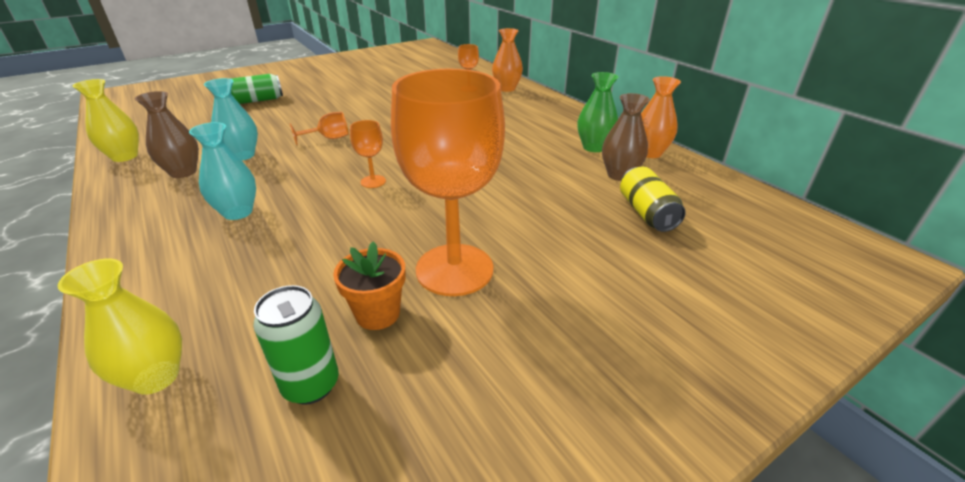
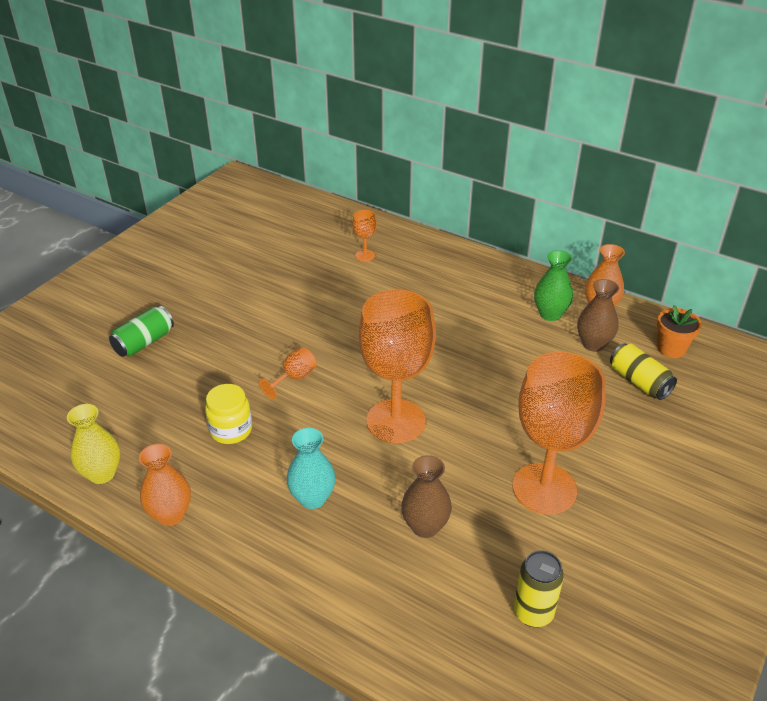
camera: 25 degrees left, 5 degrees up
yellow vase [58,259,182,395] -> none
brown vase [135,91,199,178] -> brown vase moved to [401,455,452,538]
turquoise vase [204,78,258,161] -> yellow jar [205,384,252,444]
green can [253,285,339,405] -> yellow can [514,550,564,627]
orange flower pot [333,241,406,330] -> orange flower pot moved to [657,305,702,358]
orange goblet [350,120,386,188] -> orange goblet [359,289,436,443], size x2.40
orange vase [492,28,523,92] -> orange vase moved to [139,444,191,526]

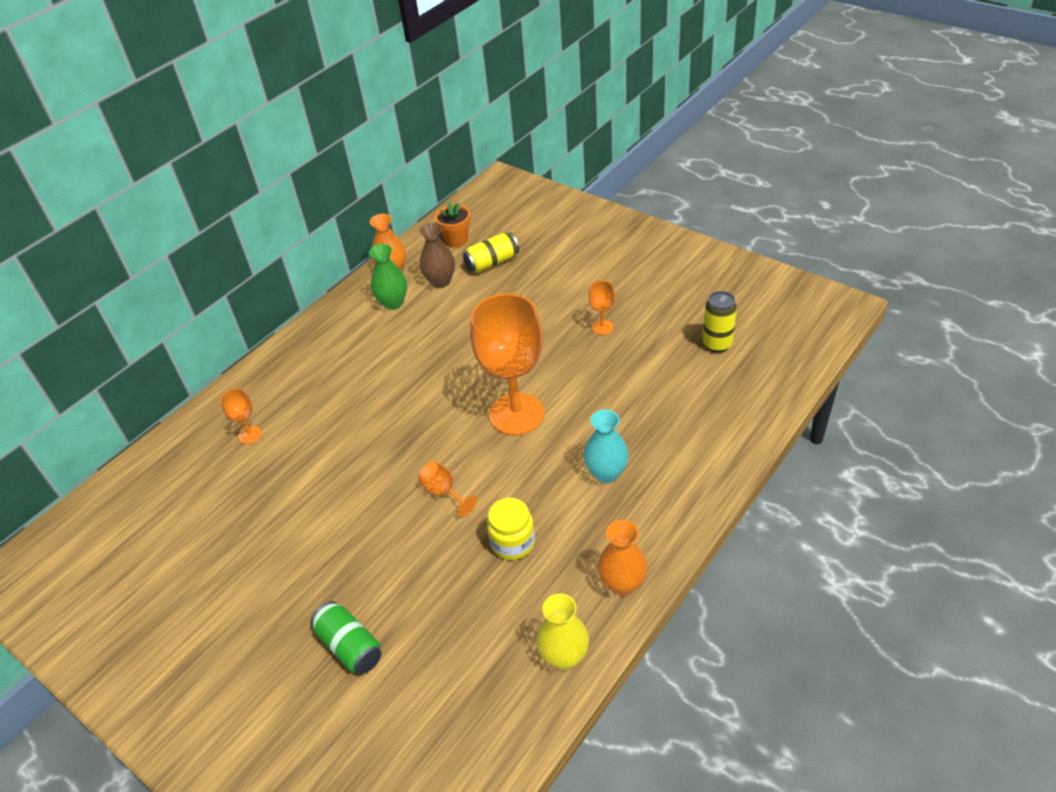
camera: 80 degrees left, 5 degrees up
brown vase [401,455,452,538] -> none
orange goblet [512,352,606,515] -> orange goblet [589,281,615,335], size x0.42

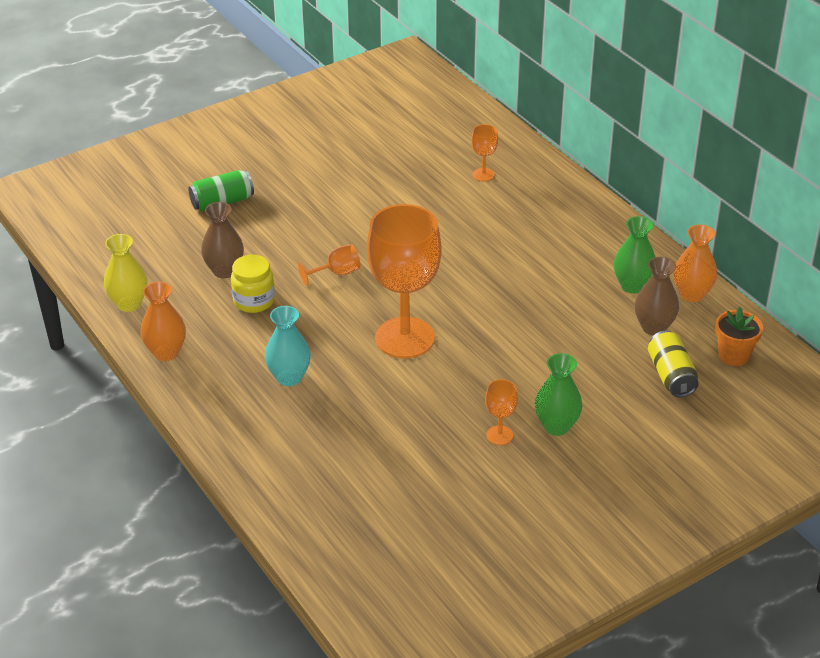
camera: 105 degrees right, 5 degrees down
yellow can [703,291,737,352] -> none
none -> brown vase [201,202,244,278]
none -> green vase [535,353,582,436]

